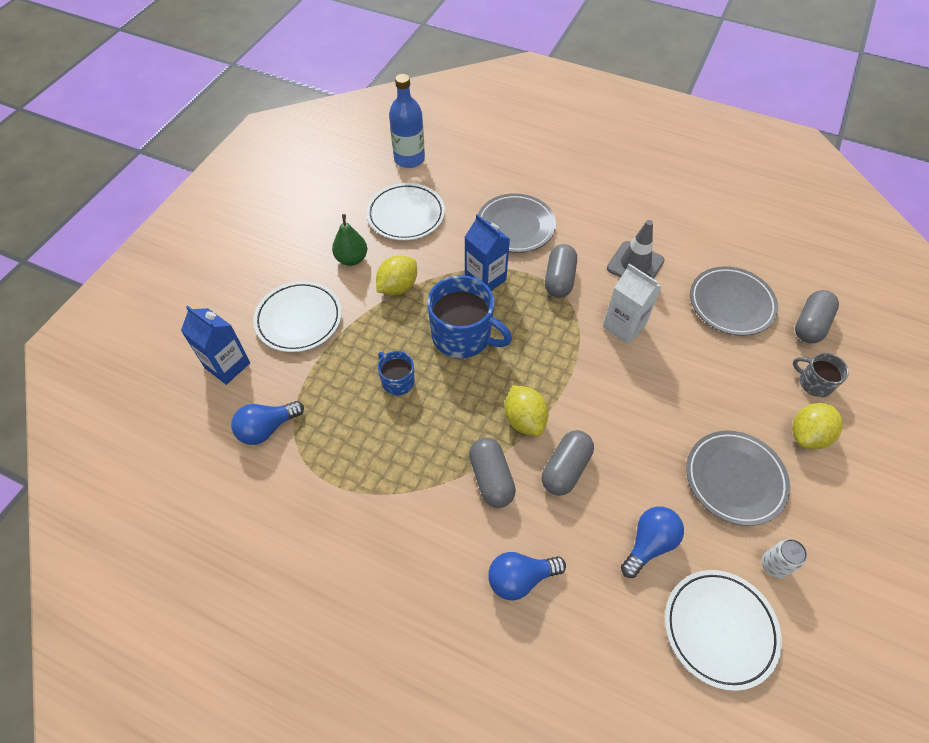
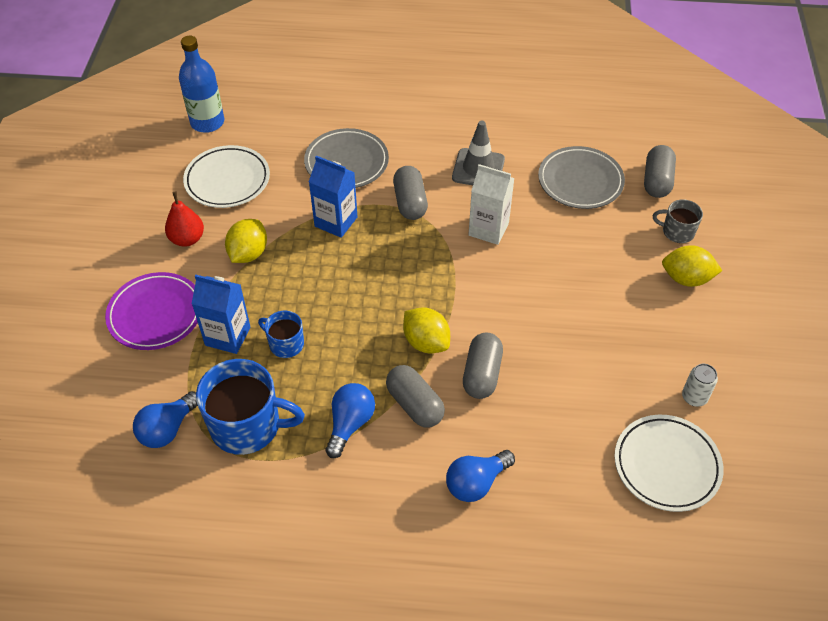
camera: 20 degrees left, 5 degrees down
blue carton [181,305,250,385] -> blue carton moved to [192,275,250,354]
white plate [253,281,342,352] -> purple plate [105,272,198,350]
green pear [332,214,367,266] -> red pear [165,192,204,247]
blue mug [427,275,512,358] -> blue mug moved to [196,359,305,455]
blue light bulb [621,506,684,578] -> blue light bulb moved to [326,383,375,458]
grey plate [686,431,790,526] -> none
yellow lemon [792,403,843,449] -> yellow lemon turned 75 degrees clockwise [662,245,722,287]

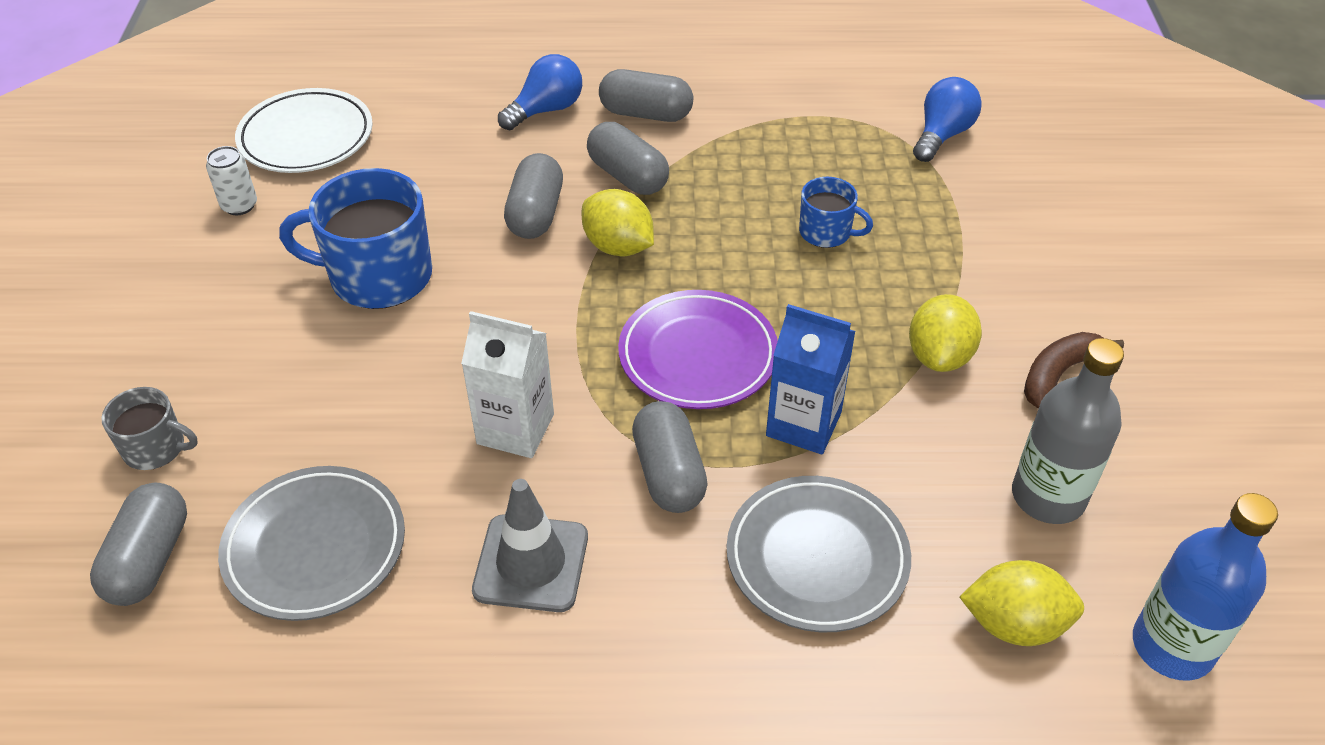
camera: 175 degrees right, 5 degrees down
purple plate [105,272,198,350] -> purple plate moved to [618,290,778,409]
red pear [165,192,204,247] -> brown banana [1024,332,1124,409]
white plate [183,145,270,208] -> grey bottle [1012,338,1124,524]
blue carton [192,275,250,354] -> none
blue mug [196,359,305,455] -> blue mug moved to [279,168,432,309]
blue light bulb [326,383,375,458] -> none
yellow lemon [662,245,722,287] -> yellow lemon moved to [960,560,1084,646]
none -> grey capsule [599,69,693,122]

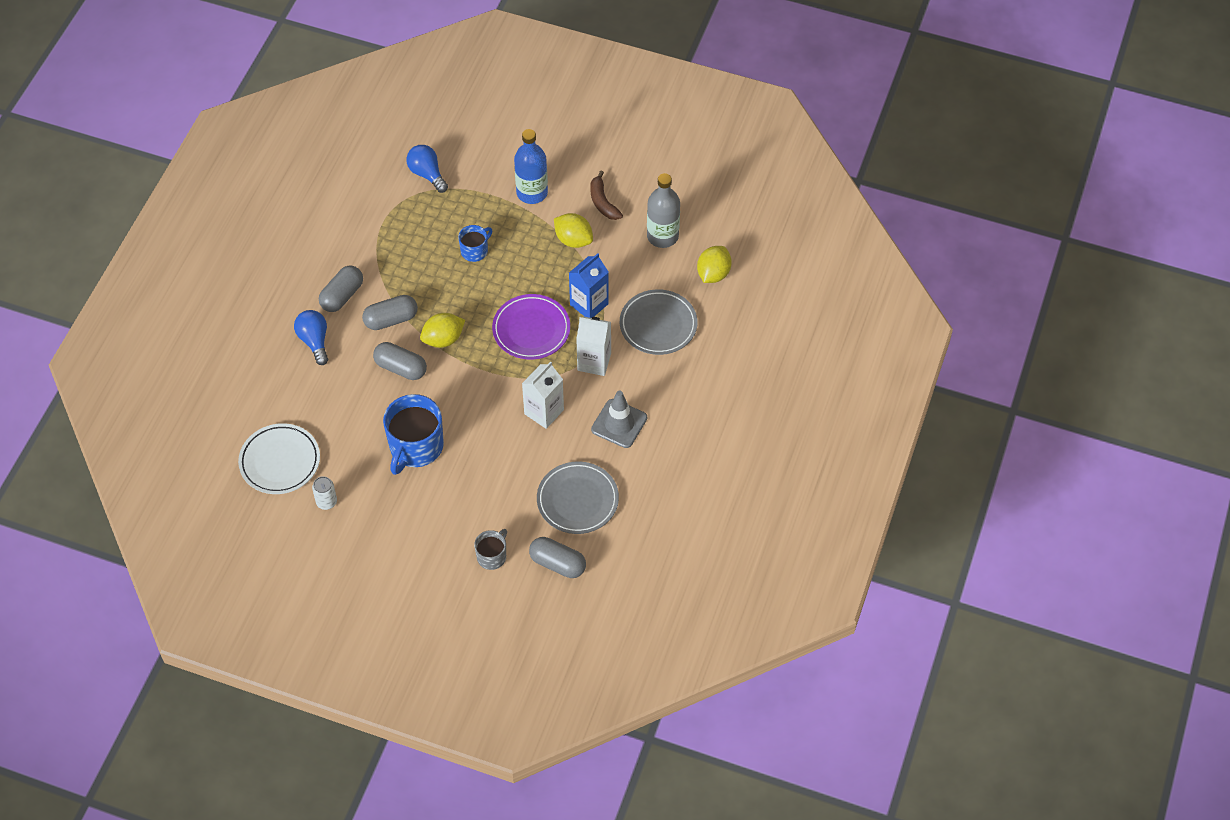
camera: 70 degrees left, 10 degrees up
grey capsule [632,401,708,513] -> white carton [576,316,611,376]
blue bottle [1133,493,1278,681] -> blue bottle moved to [514,129,548,204]

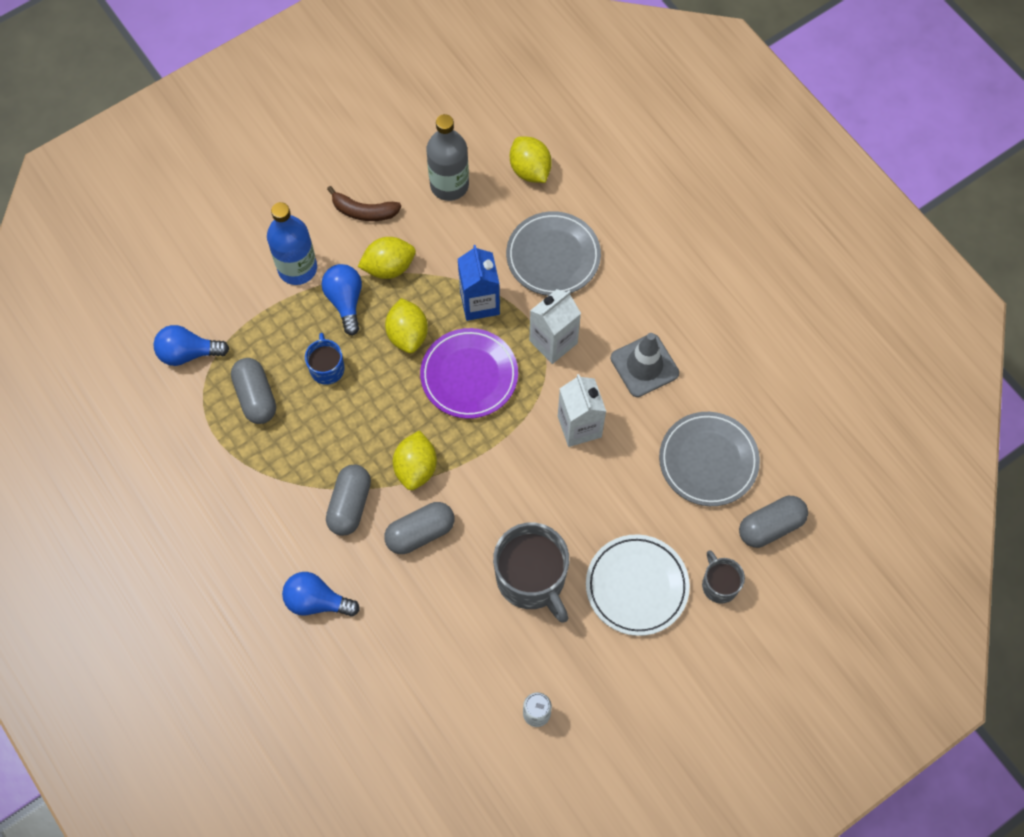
camera: 55 degrees left, 10 degrees up
white plate [238,423,320,494] -> white plate moved to [586,535,690,636]
grey capsule [319,266,363,312] -> grey capsule moved to [231,358,276,424]
blue mug [383,394,444,475] -> grey mug [493,523,569,622]
none -> blue light bulb [322,264,362,335]
none -> yellow lemon [385,298,428,353]

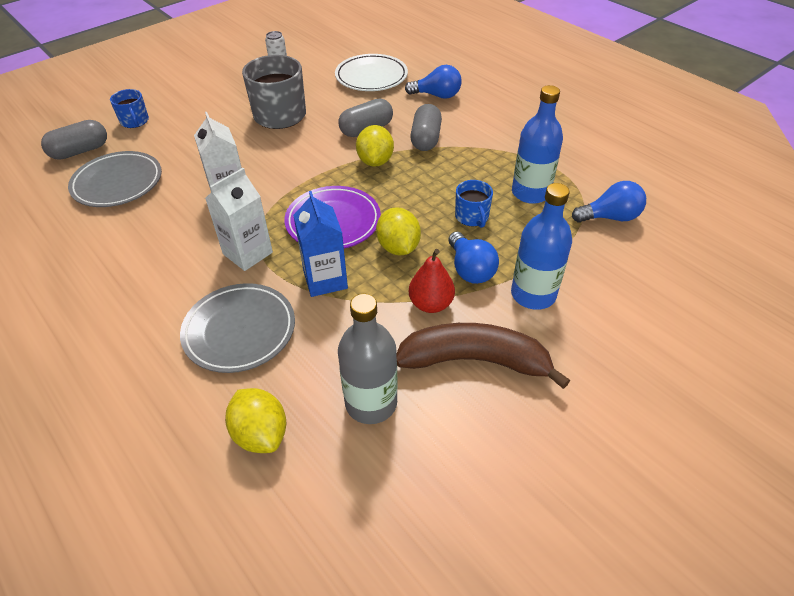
camera: 175 degrees right, 20 degrees down
grey capsule [231,358,276,424] -> blue bottle [512,85,563,204]
brown banana [327,186,401,221] -> brown banana [396,323,570,389], size x1.71
yellow lemon [358,237,416,279] -> red pear [409,249,455,313]
white plate [586,535,690,636] -> white plate moved to [335,54,408,91]
grey traffic cone [611,333,679,397] -> none
grey mug [702,550,745,604] -> blue mug [110,89,149,128]

